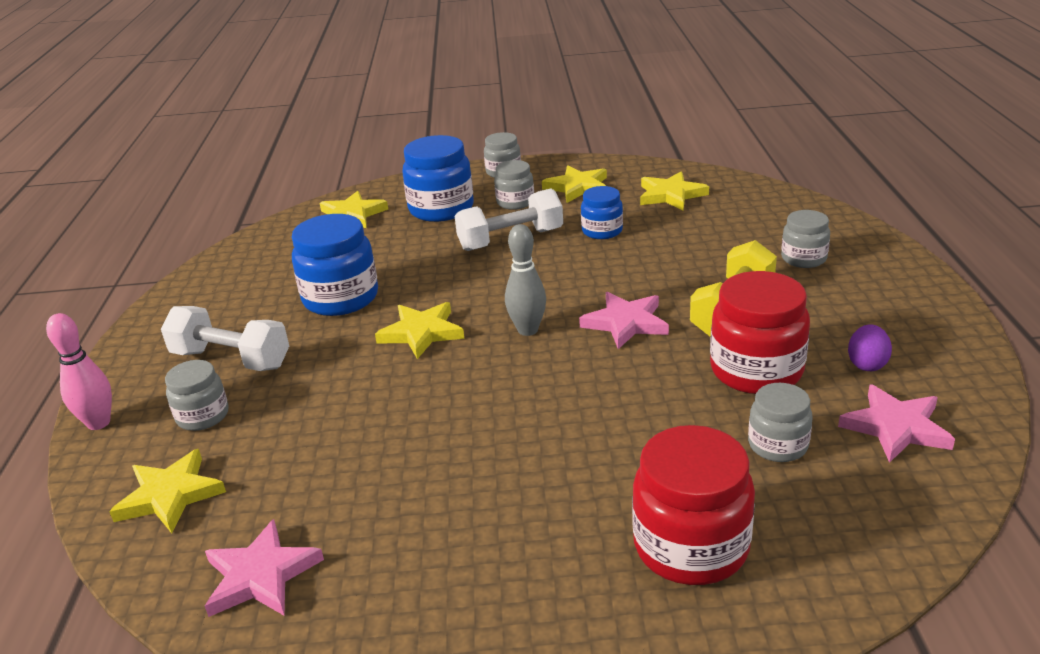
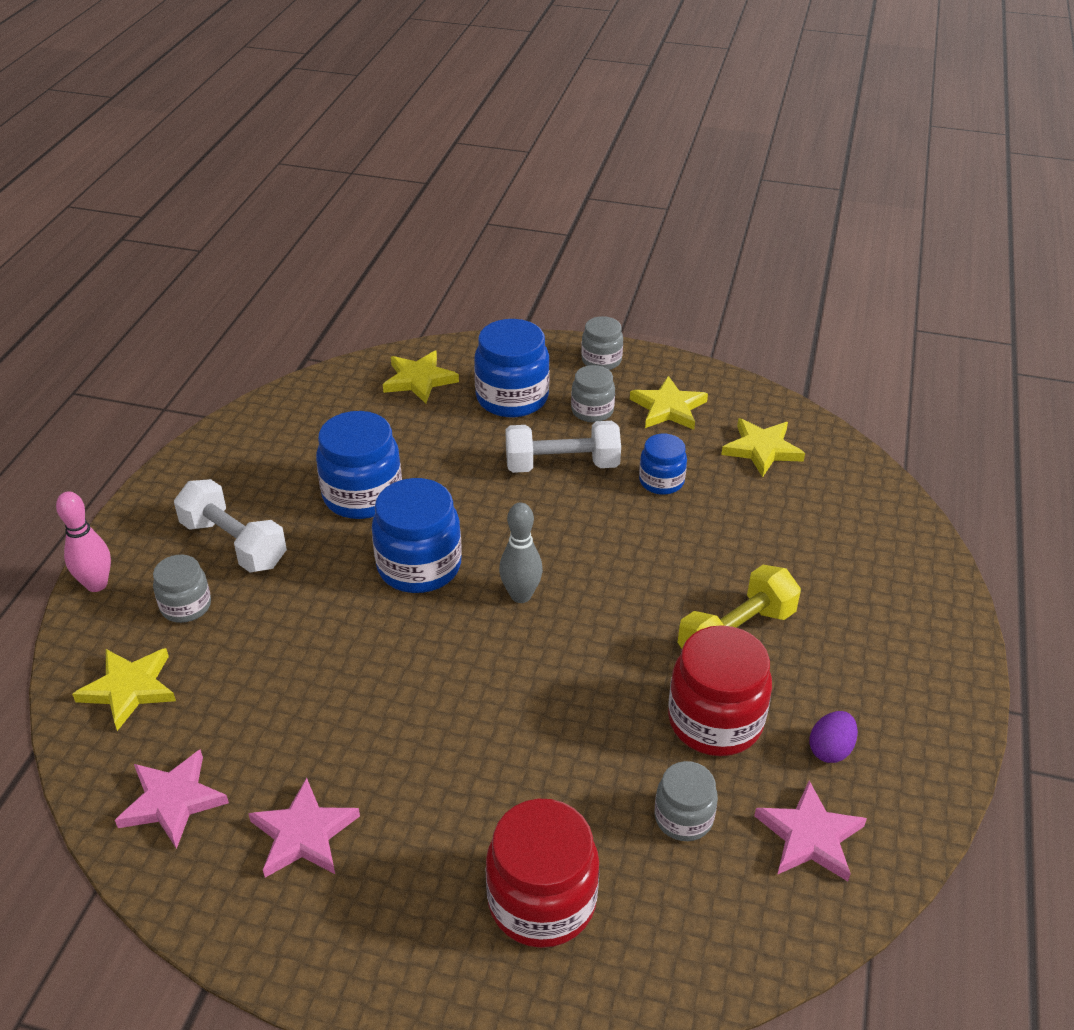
camera: 15 degrees right, 10 degrees up
yellow star [375,302,464,359] -> blue jar [372,478,462,593]
pink star [579,292,669,349] -> pink star moved to [248,778,360,878]
grey jar [781,210,830,268] -> none

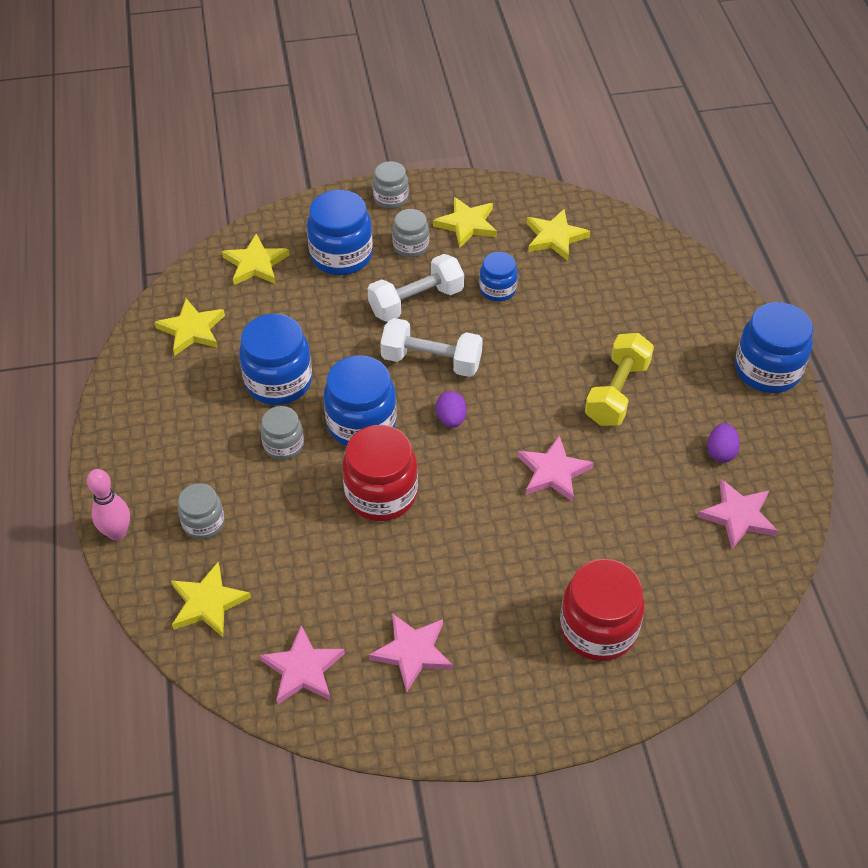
camera: 25 degrees left, 10 degrees up
white dumbbell [174,479,287,572] -> white dumbbell moved to [380,318,483,377]
grey bowling pin [499,503,543,603] -> purple egg [436,391,467,428]
grey jar [655,761,718,841] -> grey jar moved to [260,406,304,460]
red jar [668,625,772,756] -> red jar moved to [342,425,418,521]
none -> yellow star [155,299,225,356]
none -> pink star [518,435,594,502]
none -> blue jar [735,302,813,393]

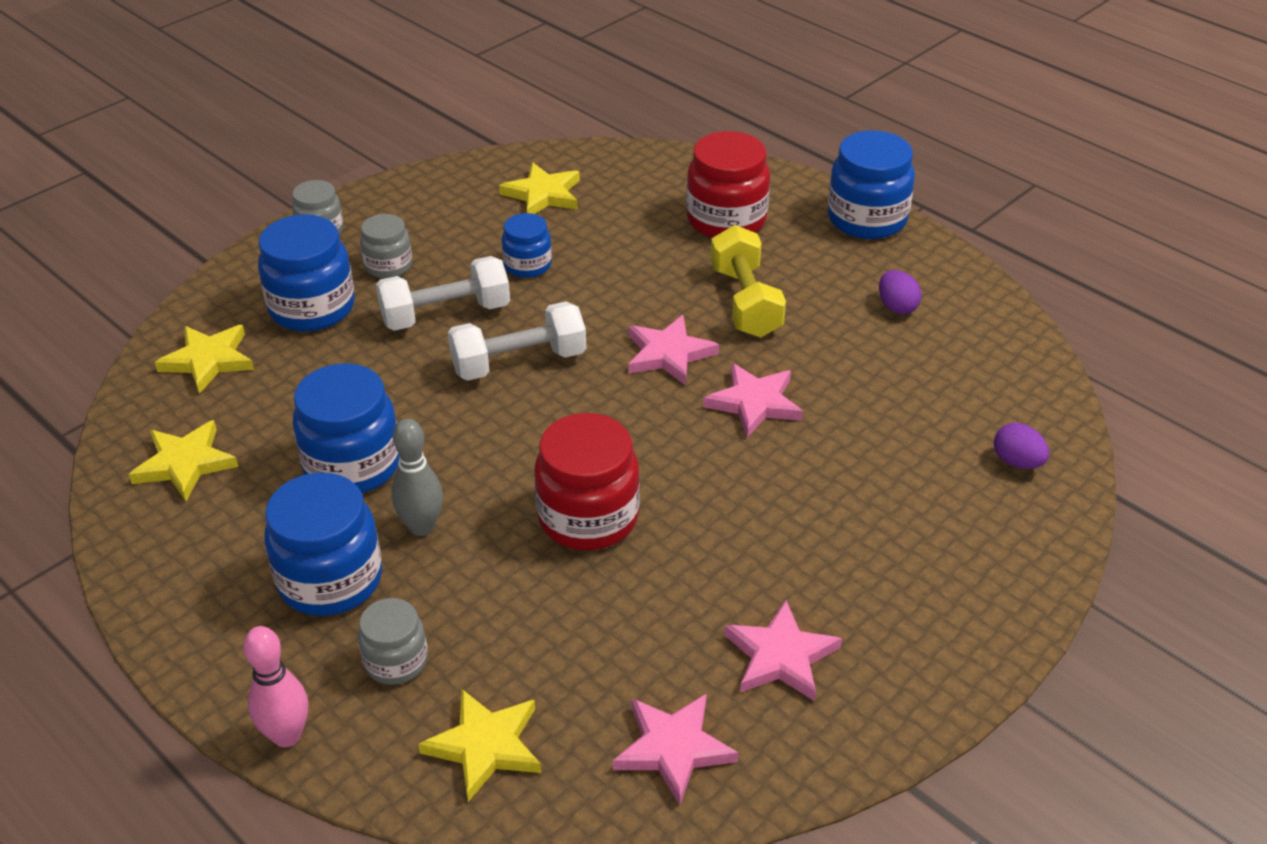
camera: 35 degrees left, 10 degrees down
grey jar [260,406,304,460] -> grey bowling pin [392,419,443,536]
blue jar [324,355,397,446] -> blue jar moved to [264,473,382,616]
white dumbbell [367,254,464,322] -> white dumbbell turned 45 degrees clockwise [376,256,510,331]
yellow star [433,197,497,248] -> none
purple egg [436,391,467,428] -> purple egg moved to [994,423,1049,469]
red jar [560,559,645,661] -> red jar moved to [686,131,770,238]
pink star [698,479,778,549] -> pink star moved to [628,315,719,385]

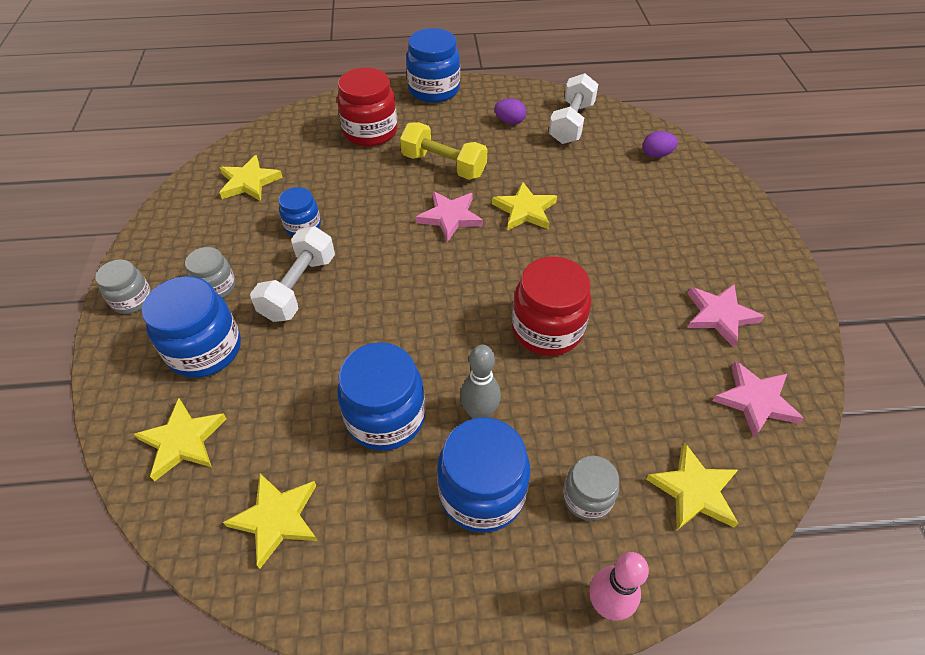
camera: 50 degrees left, 10 degrees up
white dumbbell [448,301,586,381] -> white dumbbell moved to [549,73,598,144]
pink star [703,363,803,438] -> yellow star [492,181,557,231]

